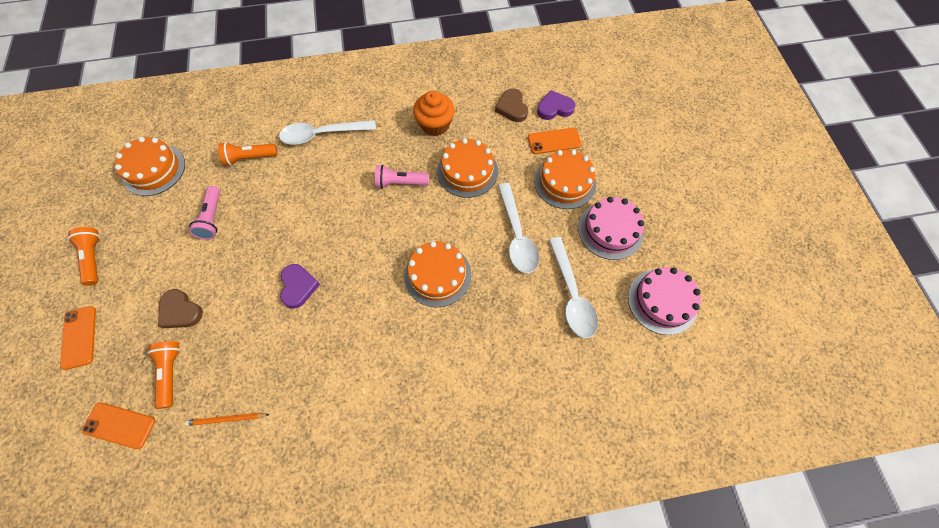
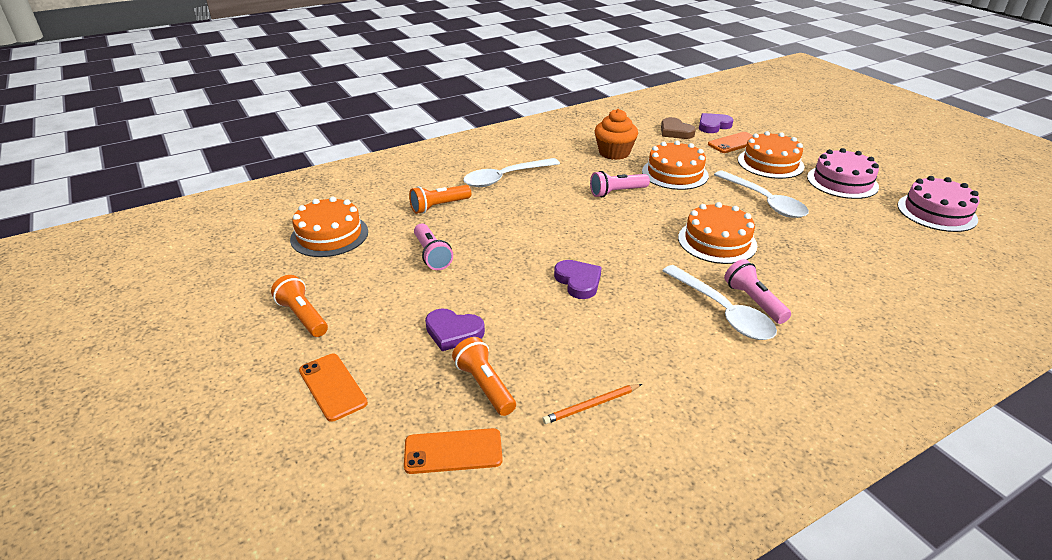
camera: 20 degrees left, 30 degrees down
brown heart [158,289,203,328] -> purple heart [425,309,485,351]
white spoon [549,237,598,338] -> white spoon moved to [662,265,777,340]
none -> pink flashlight [724,259,791,324]

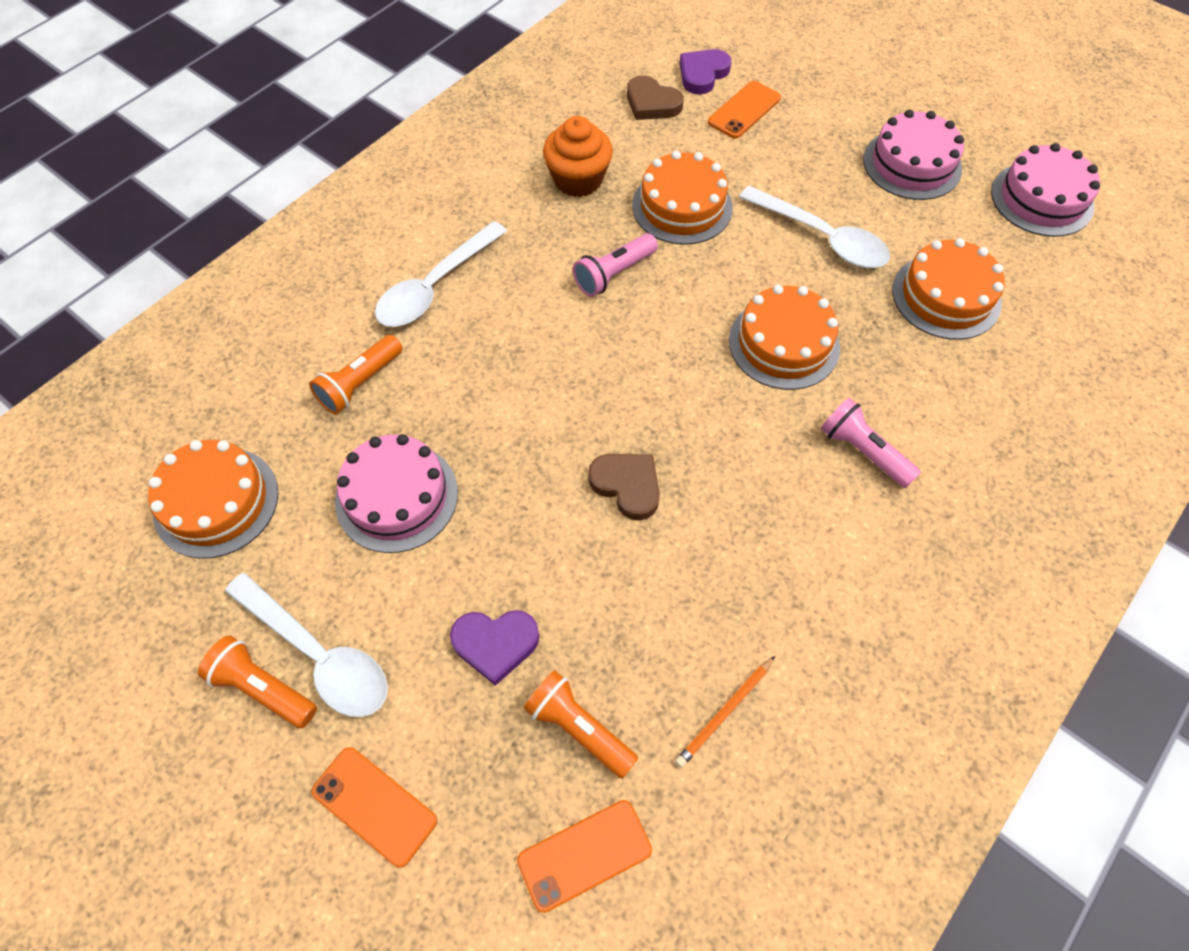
camera: 20 degrees left, 25 degrees up
pink flashlight [414,224,453,270] -> pink cake [335,434,458,553]
purple heart [554,260,602,299] -> brown heart [588,454,660,521]
white spoon [662,265,777,340] -> white spoon moved to [225,573,388,717]
orange cake [738,131,805,179] -> orange cake moved to [892,238,1005,340]

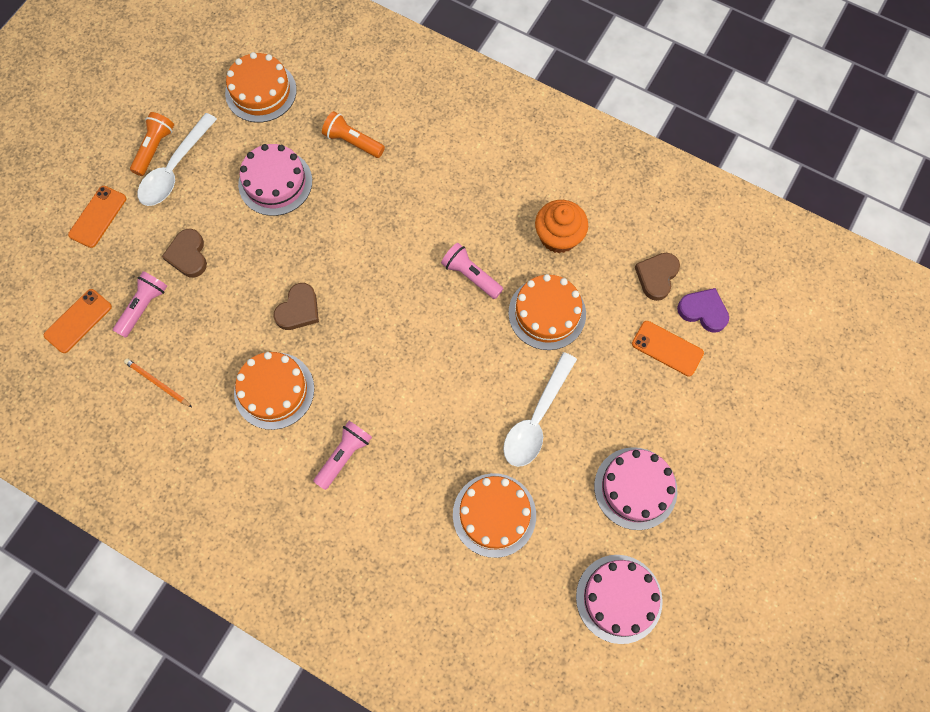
camera: 80 degrees right, 10 degrees up
white spoon [375,221,507,327] -> none
purple heart [450,610,539,686] -> brown heart [162,229,207,278]
orange phone [517,800,652,913] -> orange phone turned 75 degrees clockwise [44,289,112,353]
orange flashlight [523,670,638,779] -> pink flashlight [113,271,167,338]
orange cake [729,285,840,390] -> orange cake moved to [234,352,314,430]

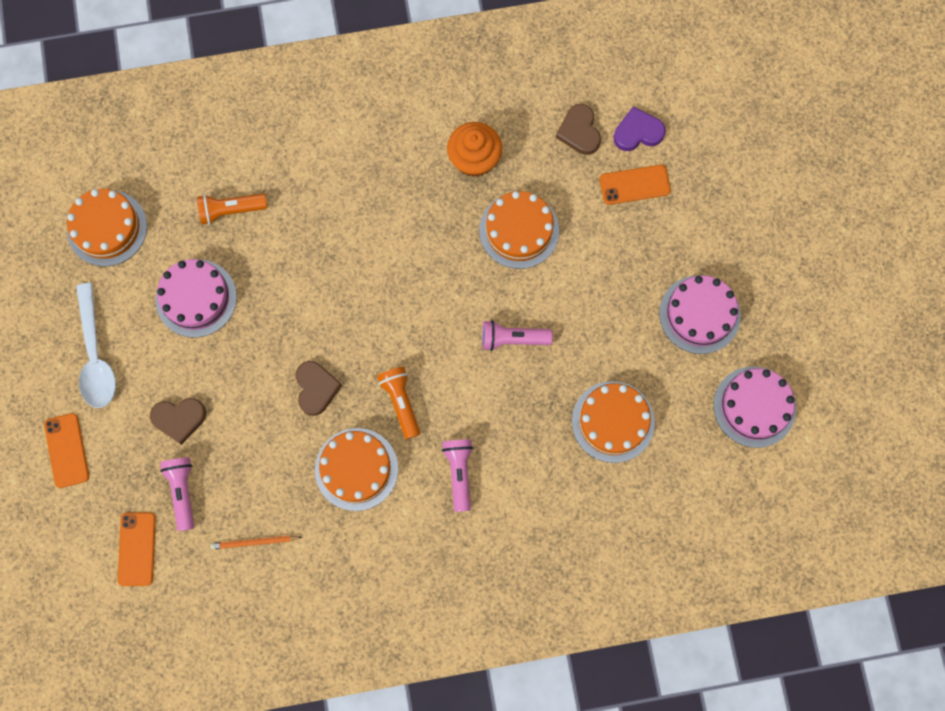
camera: 40 degrees left, 5 degrees up
orange flashlight [130,112,174,176] -> orange flashlight moved to [377,367,420,439]
brown heart [162,229,207,278] -> brown heart turned 45 degrees counterclockwise [150,398,206,445]
pink flashlight [441,243,503,299] -> pink flashlight moved to [482,320,553,351]
white spoon [503,352,577,467] -> none

